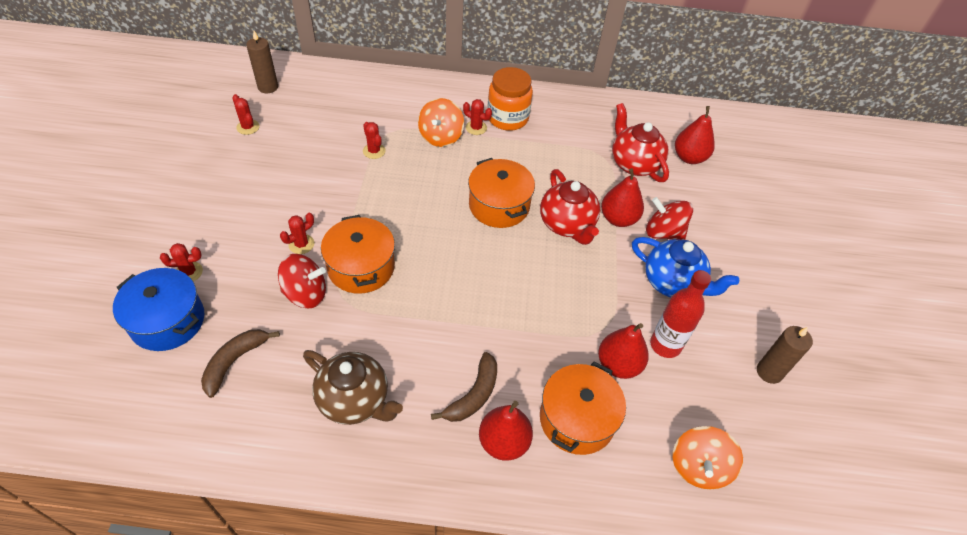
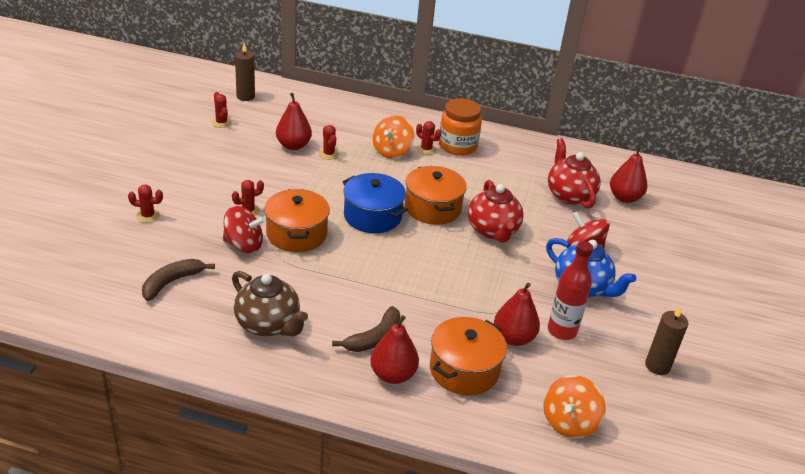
camera: 10 degrees right, 15 degrees down
blue pot [113,268,204,351] -> blue pot moved to [343,173,408,233]
red pear [601,168,644,227] -> red pear moved to [276,93,312,150]

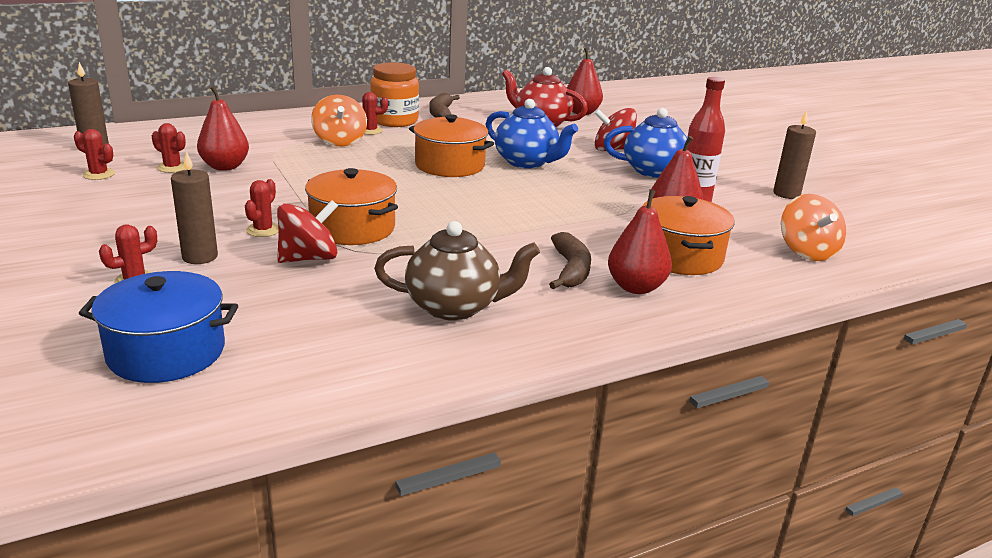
camera: 40 degrees left, 10 degrees down
brown banana [142,259,215,301] -> brown banana moved to [429,93,460,118]
red cactus [319,125,339,160] -> red cactus moved to [152,123,186,173]
blue pot [343,173,408,233] -> blue pot moved to [78,271,238,383]
red teapot [468,180,524,243] -> blue teapot [486,99,578,168]
none -> brown candle [171,151,218,264]

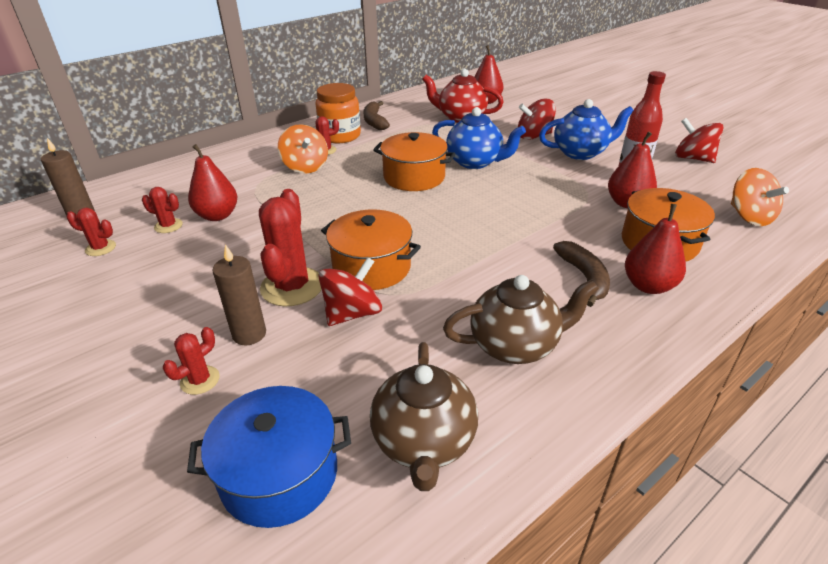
camera: 10 degrees left, 10 degrees up
red cactus [245,179,278,237] -> red cactus [259,189,321,307], size x1.98
brown candle [773,110,816,199] -> red spinning top [675,118,724,163]
none -> brown teapot [370,342,478,491]

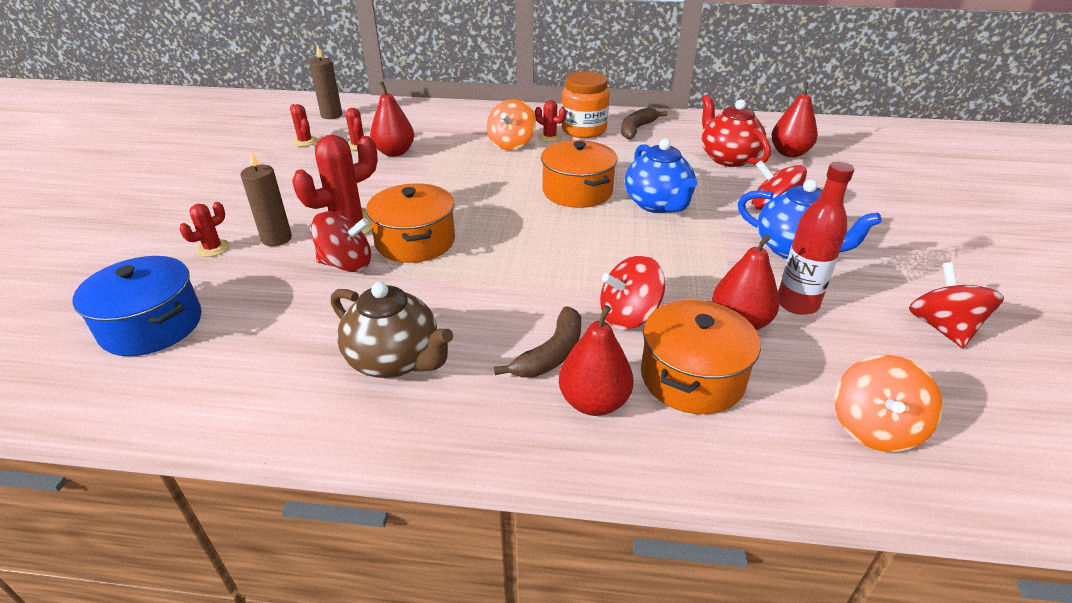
camera: 45 degrees right, 0 degrees up
red cactus [163,327,220,395] -> red cactus turned 45 degrees counterclockwise [179,202,230,257]
brown teapot [370,342,478,491] -> none
none -> red spinning top [600,255,665,329]

